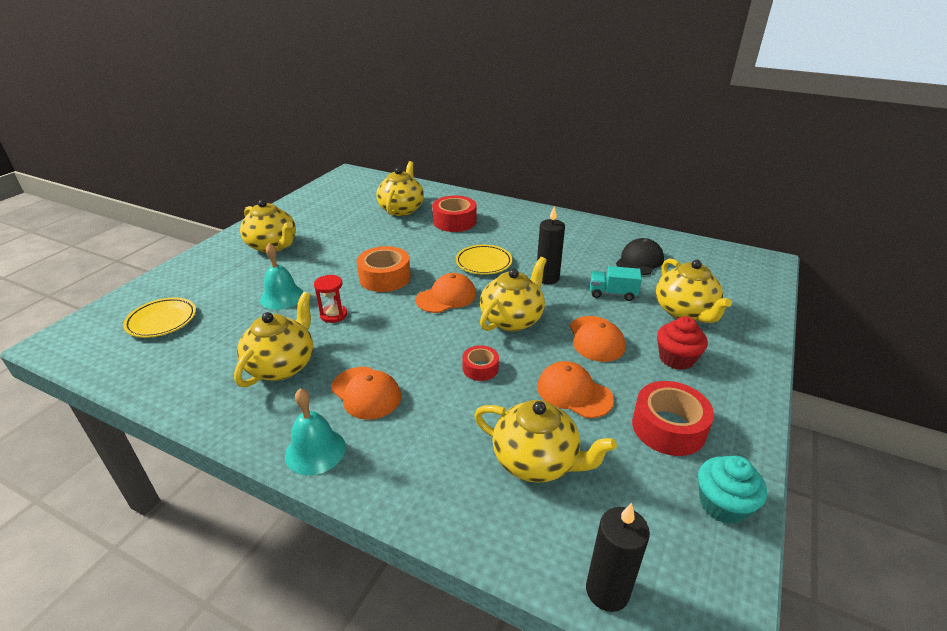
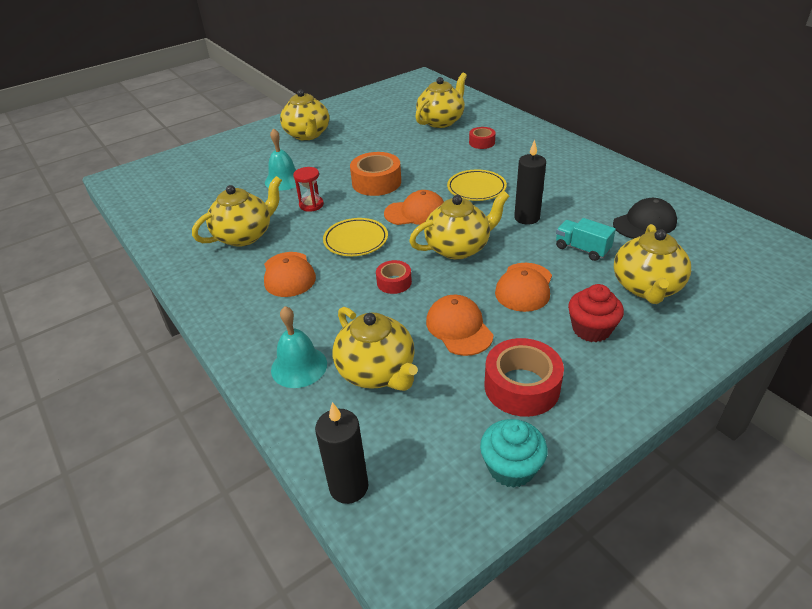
camera: 30 degrees right, 5 degrees up
yellow plate [123,297,196,338] -> yellow plate moved to [323,218,388,256]
turquoise bell [285,388,346,475] -> turquoise bell moved to [271,306,327,388]
red tape [432,195,477,232] -> red tape [469,127,496,149], size x0.57

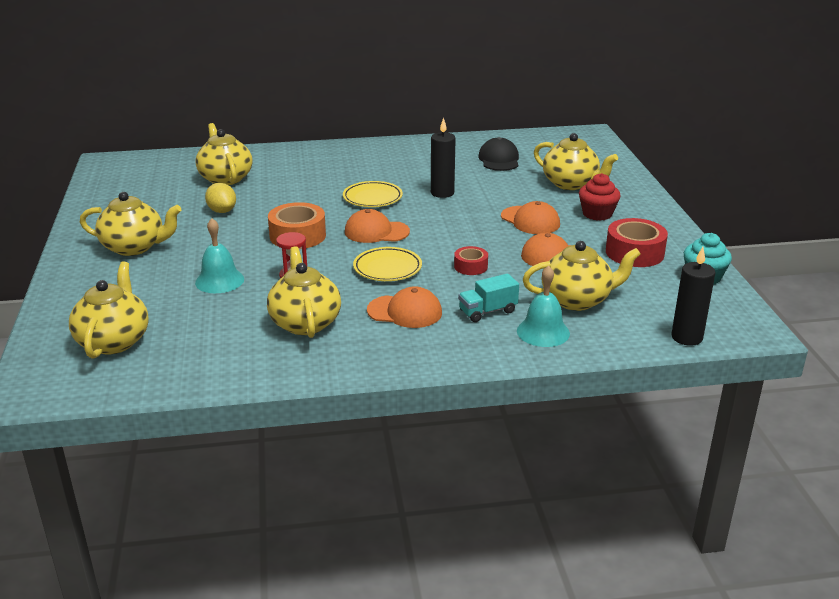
camera: 65 degrees left, 10 degrees down
orange cap [384,190,444,225] -> orange cap turned 105 degrees counterclockwise [345,209,410,243]
yellow teapot [409,191,509,260] -> yellow teapot moved to [69,262,149,359]
red tape [469,127,496,149] -> none
turquoise truck [556,218,616,261] -> turquoise truck moved to [458,273,519,322]
none -> yellow lemon [205,183,236,213]

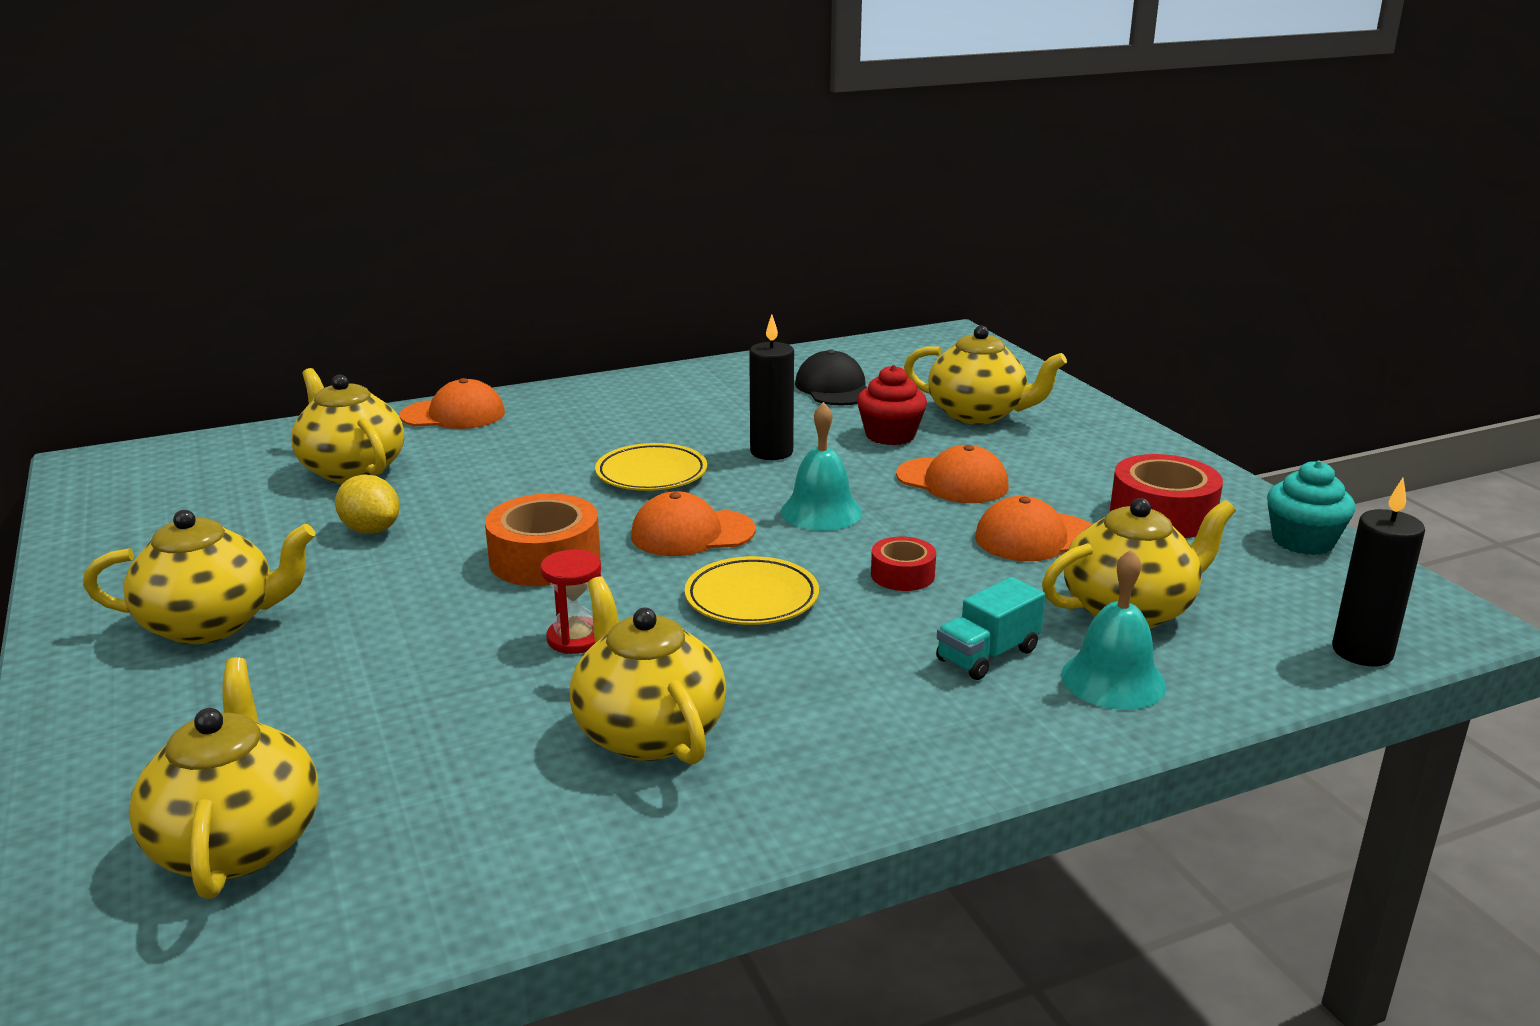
camera: 15 degrees left, 5 degrees down
turquoise bell [195,218,244,293] -> turquoise bell moved to [781,402,862,531]
orange cap [367,286,442,328] -> orange cap moved to [400,378,505,429]
red cupcake [579,173,621,221] -> red cupcake moved to [857,365,927,445]

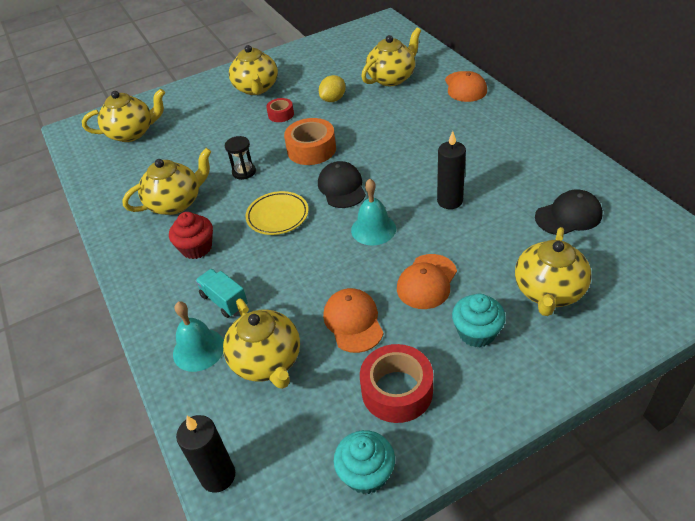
camera: 90 degrees right, 20 degrees up
red hourglass [541,550,601,654] -> black hourglass [225,136,256,180]
yellow plate [595,443,707,491] -> none
orange cap [631,491,756,556] -> black cap [318,161,366,208]
red cupcake [857,365,927,445] -> red cupcake moved to [169,212,213,259]
red tape [871,536,936,591] -> red tape moved to [266,98,294,122]
none -> turquoise cupcake [452,294,506,347]

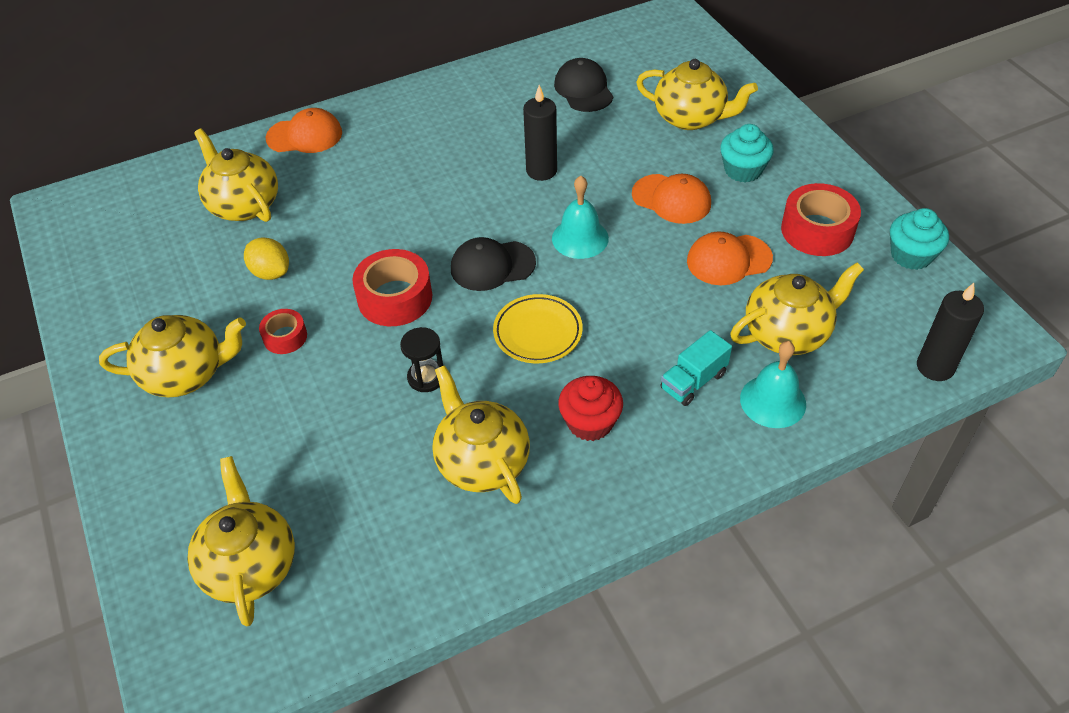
camera: 90 degrees left, 5 degrees up
orange tape [284,118,336,165] -> red tape [352,249,432,326]

